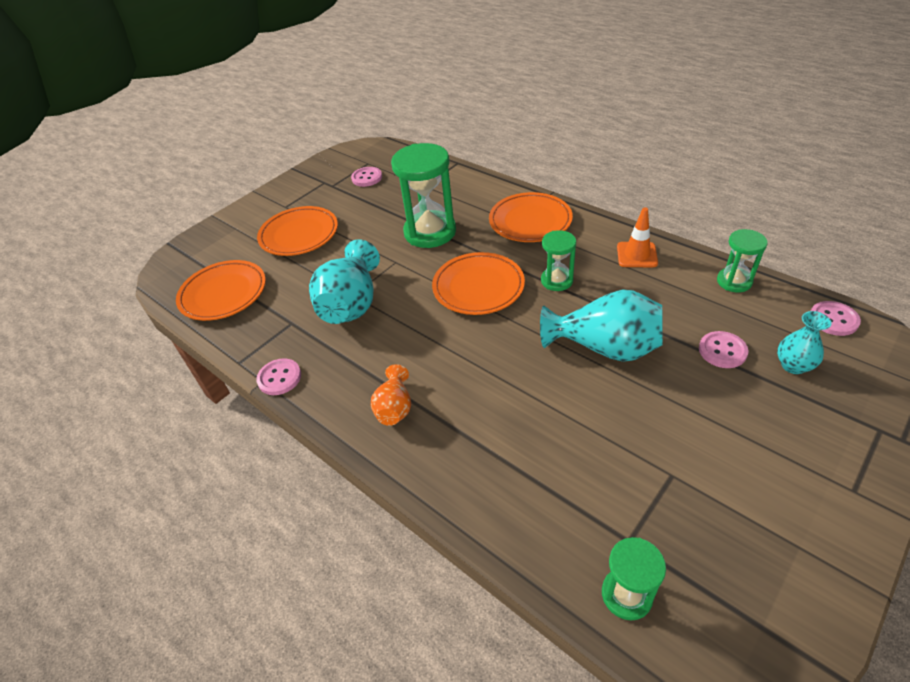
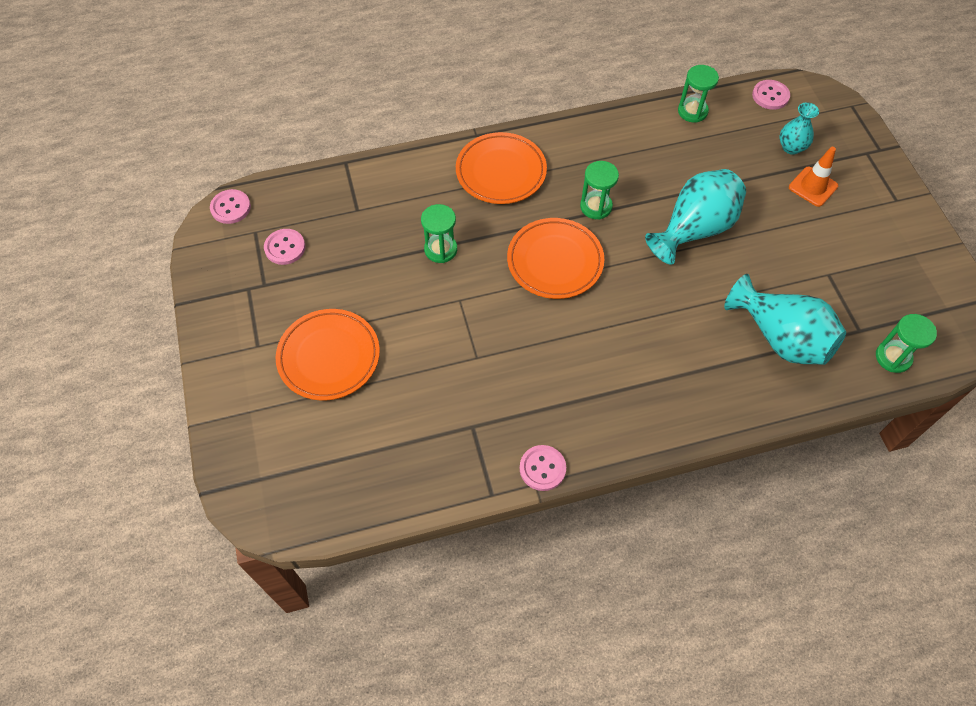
camera: 60 degrees left, 15 degrees up
orange plate [176,260,266,321] -> none
turquoise vase [309,239,380,324] -> turquoise vase moved to [724,274,846,365]
orange vase [371,364,411,426] -> none
green hourglass [391,143,456,248] -> green hourglass [421,204,457,263], size x0.54
orange traffic cone [617,207,658,267] -> orange traffic cone moved to [789,147,838,207]
pink button [699,331,749,368] -> pink button moved to [210,189,251,224]

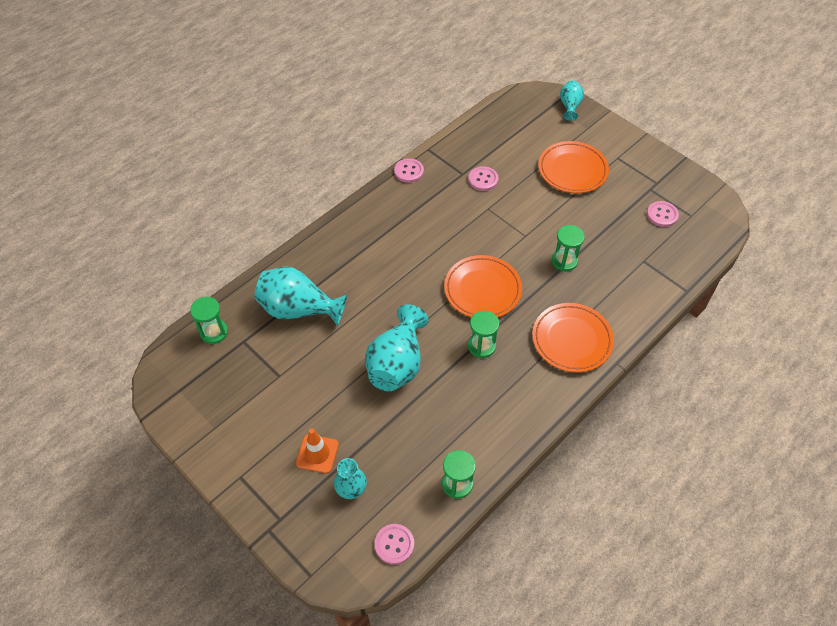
camera: 150 degrees right, 5 degrees down
pink button [210,189,251,224] -> pink button moved to [469,166,498,191]
none -> turquoise vase [560,80,584,121]

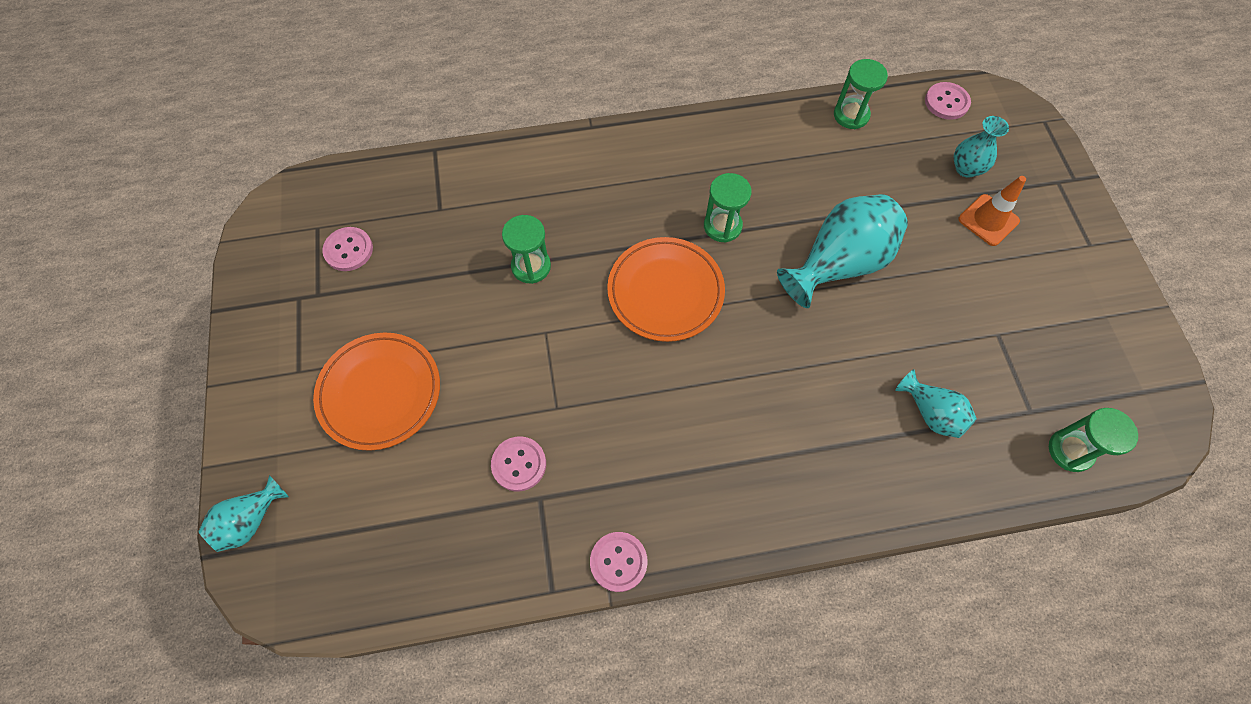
camera: 145 degrees left, 10 degrees up
turquoise vase [254,266,347,326] -> turquoise vase [895,369,977,438], size x0.54
orange plate [532,303,614,372] -> none

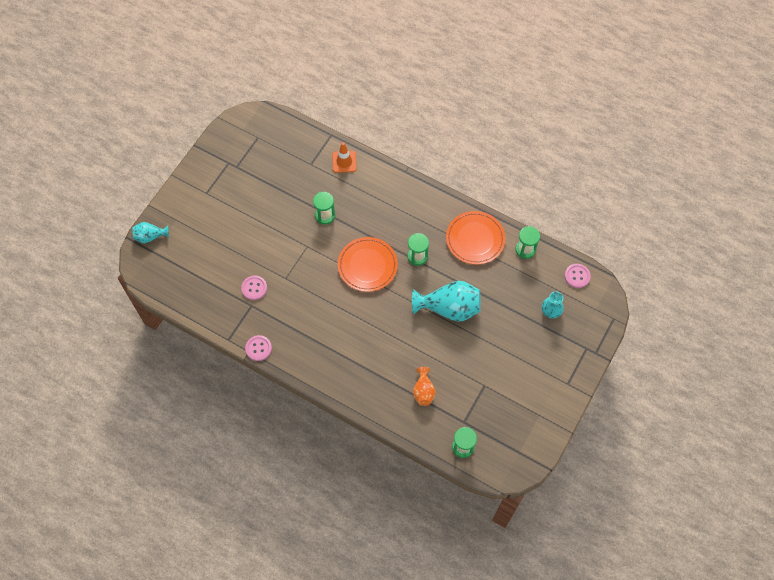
camera: 40 degrees right, 0 degrees up
orange plate [313,333,440,451] -> orange plate moved to [446,211,505,265]
pink button [322,227,373,271] -> none
turquoise vase [895,369,977,438] -> orange vase [413,367,436,406]
orange traffic cone [959,176,1026,246] -> orange traffic cone moved to [332,142,357,173]

